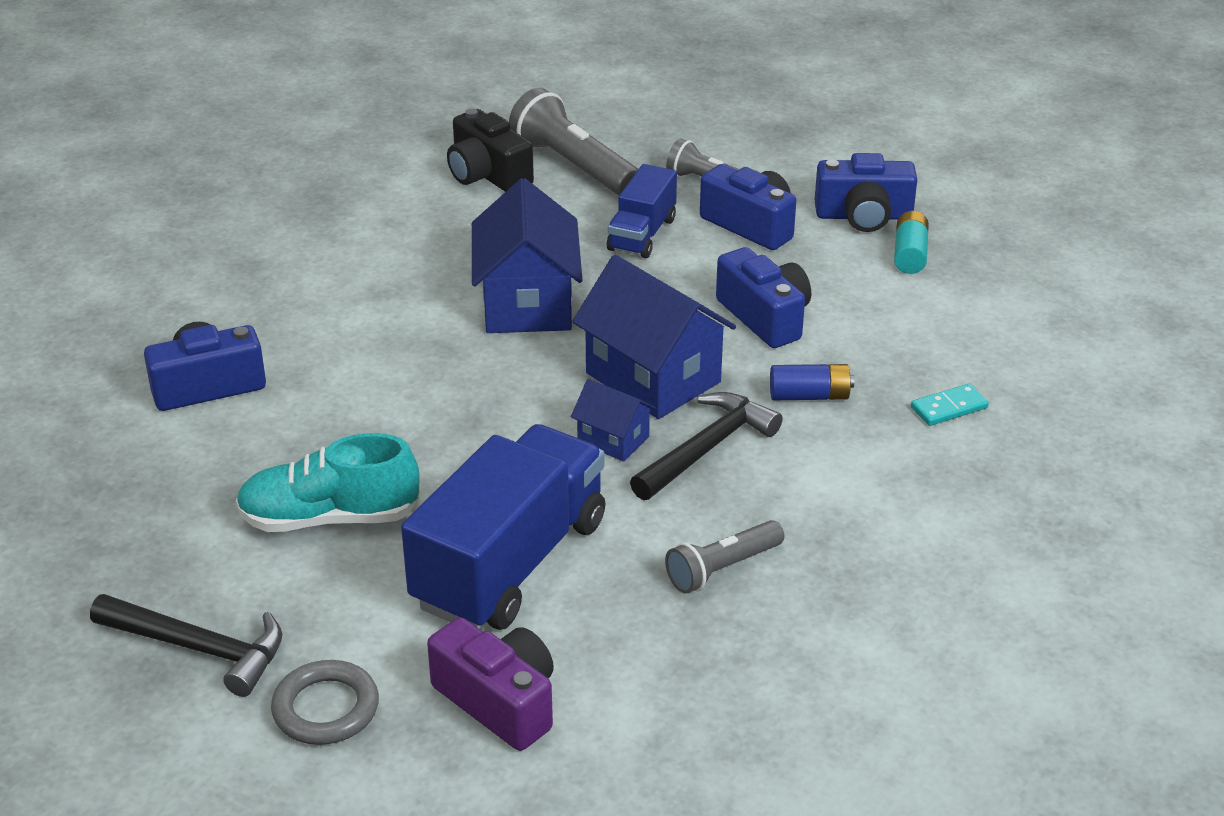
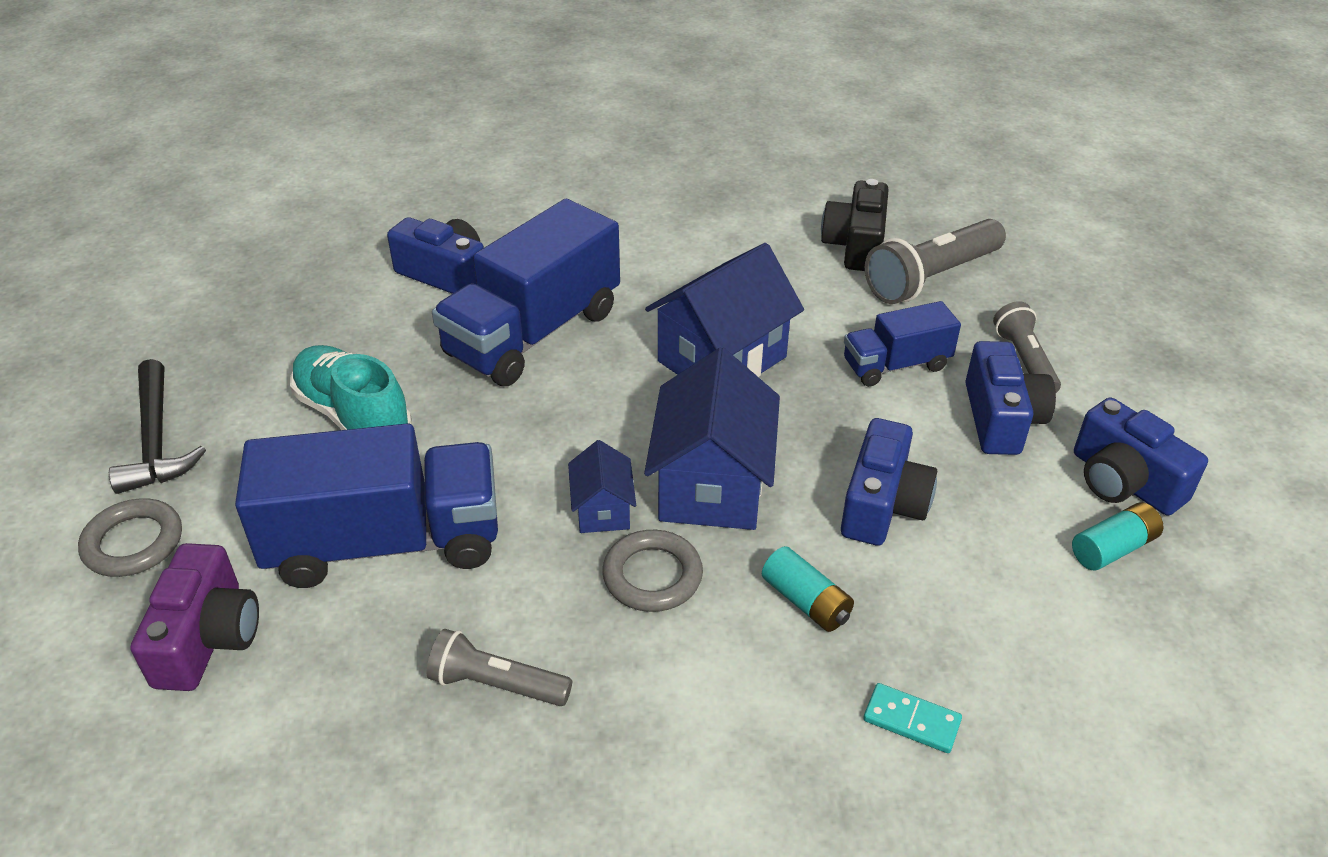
camera: 50 degrees right, 5 degrees up
grey flashlight [509,88,638,195] -> grey flashlight turned 135 degrees counterclockwise [865,219,1006,304]
black hammer [630,392,783,500] -> grey ring [602,530,703,612]
blue battery [770,364,854,400] -> turquoise battery [762,546,854,632]
none -> blue truck [432,199,620,386]

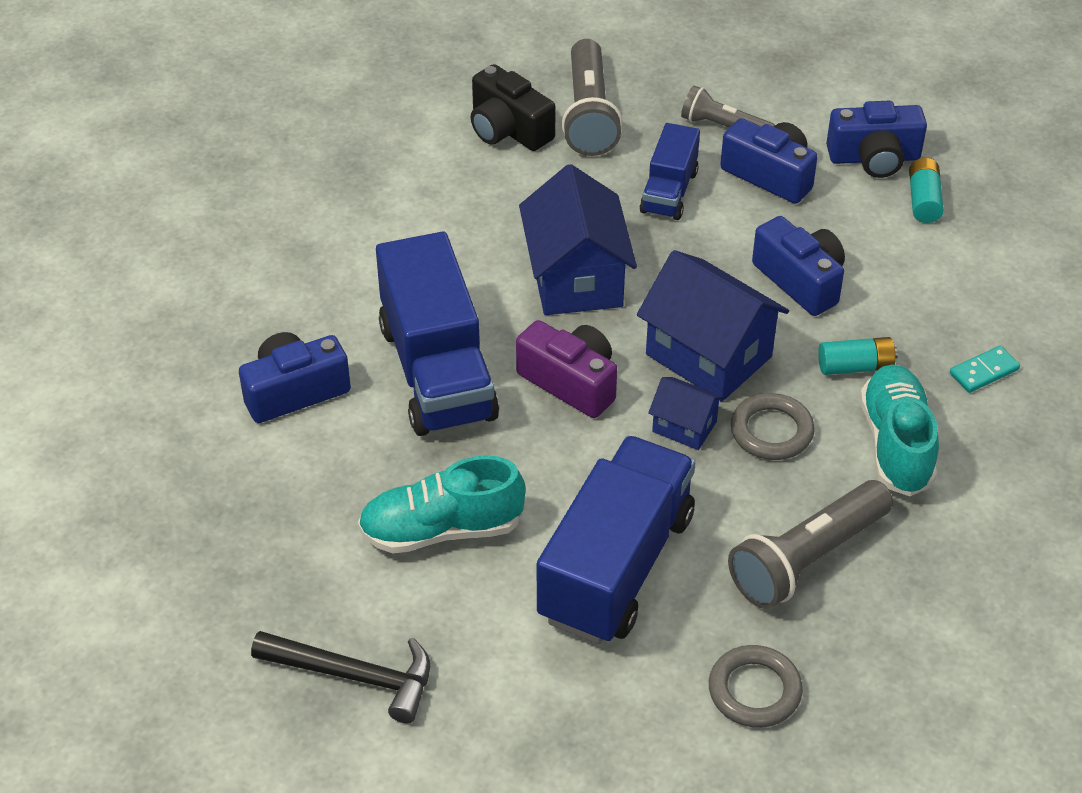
camera: 55 degrees left, 5 degrees up
grey ring [78,498,182,577] -> grey ring moved to [709,645,803,728]
purple camera [130,543,259,691] -> purple camera moved to [516,320,617,418]
grey flashlight [427,629,572,706] -> grey flashlight [728,480,893,609], size x1.63
none -> turquoise shoe [860,365,939,496]

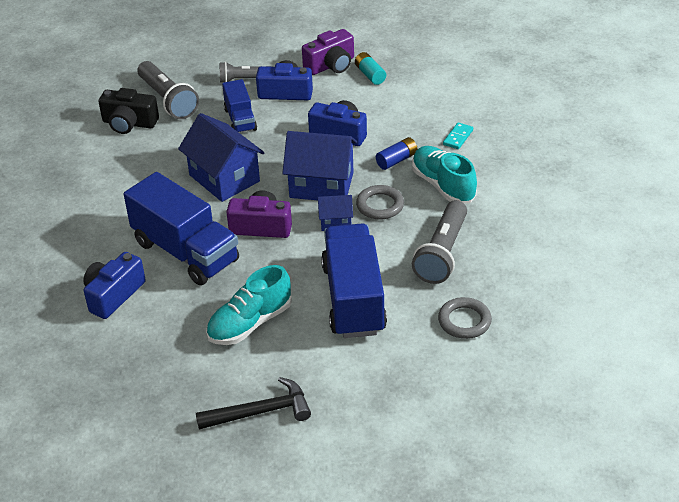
camera: 30 degrees left, 5 degrees down
turquoise battery [818,337,898,375] -> blue battery [376,137,418,170]
blue camera [826,101,927,178] -> purple camera [302,29,354,75]

